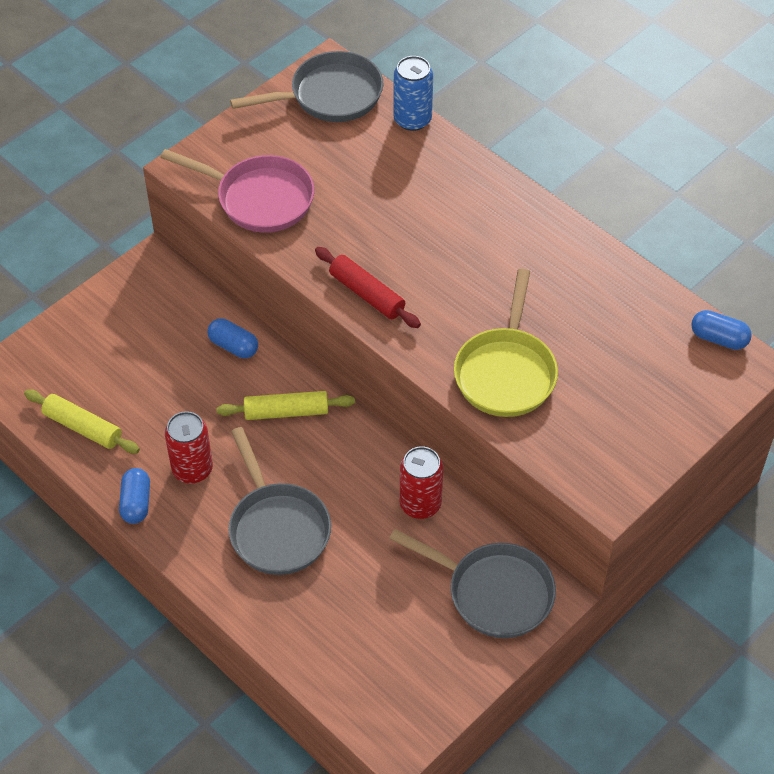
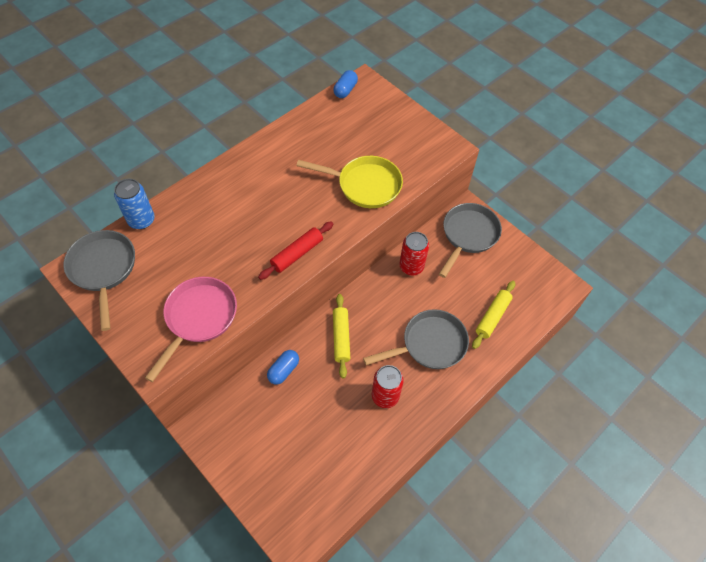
camera: 90 degrees left, 5 degrees up
yellow rolling pin [24,389,140,454] -> yellow rolling pin moved to [472,281,515,349]
blue capsule [119,468,150,524] -> none

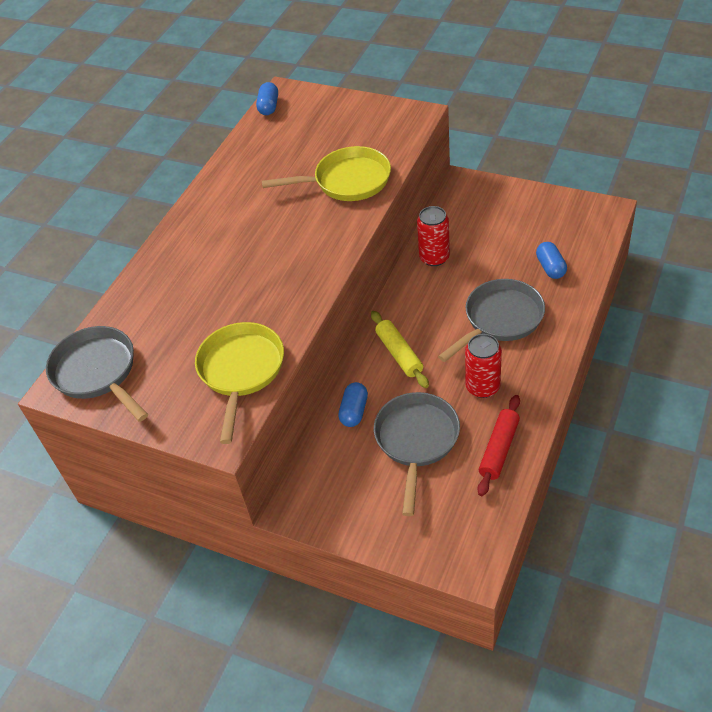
camera: 15 degrees left, 10 degrees down
blue can [114,179,155,229] -> none
pink pan [145,277,237,382] -> yellow pan [195,322,284,444]
red rolling pin [258,221,333,280] -> red rolling pin moved to [478,395,520,496]
grey pan [439,203,502,278] -> grey pan moved to [374,392,460,516]
yellow rolling pin [472,281,515,349] -> blue capsule [536,242,567,279]

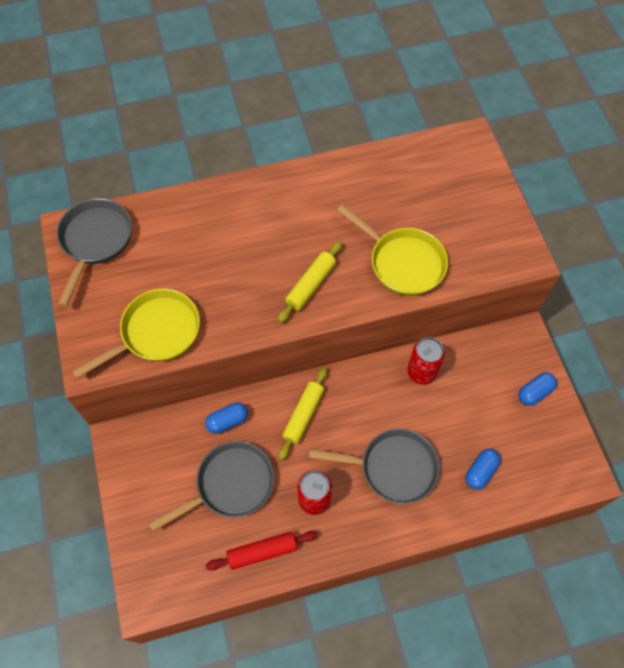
camera: 45 degrees right, 15 degrees up
blue capsule [256,82,278,115] -> blue capsule moved to [518,372,557,406]
none -> yellow rolling pin [278,241,342,323]

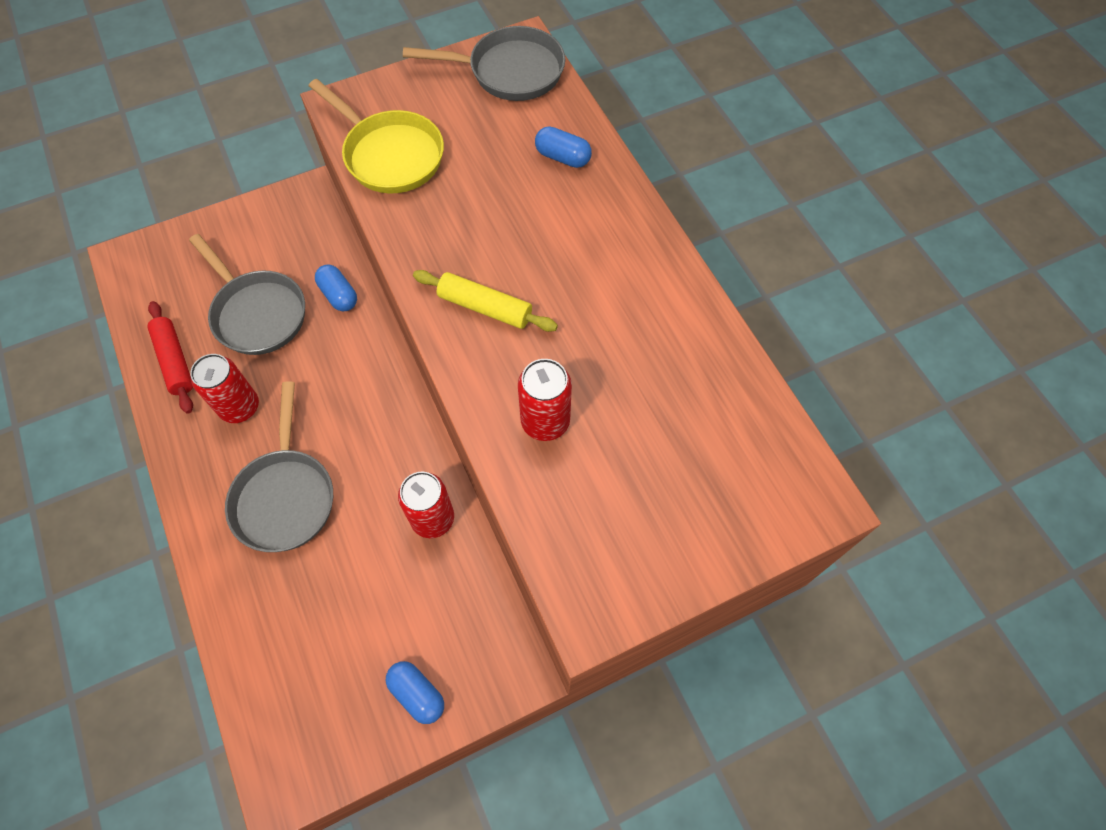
camera: 80 degrees right, 0 degrees up
yellow rolling pin [279,367,327,460] -> none
yellow pan [337,204,448,296] -> red can [518,359,572,441]
blue capsule [465,449,500,490] -> blue capsule moved to [535,126,592,168]

